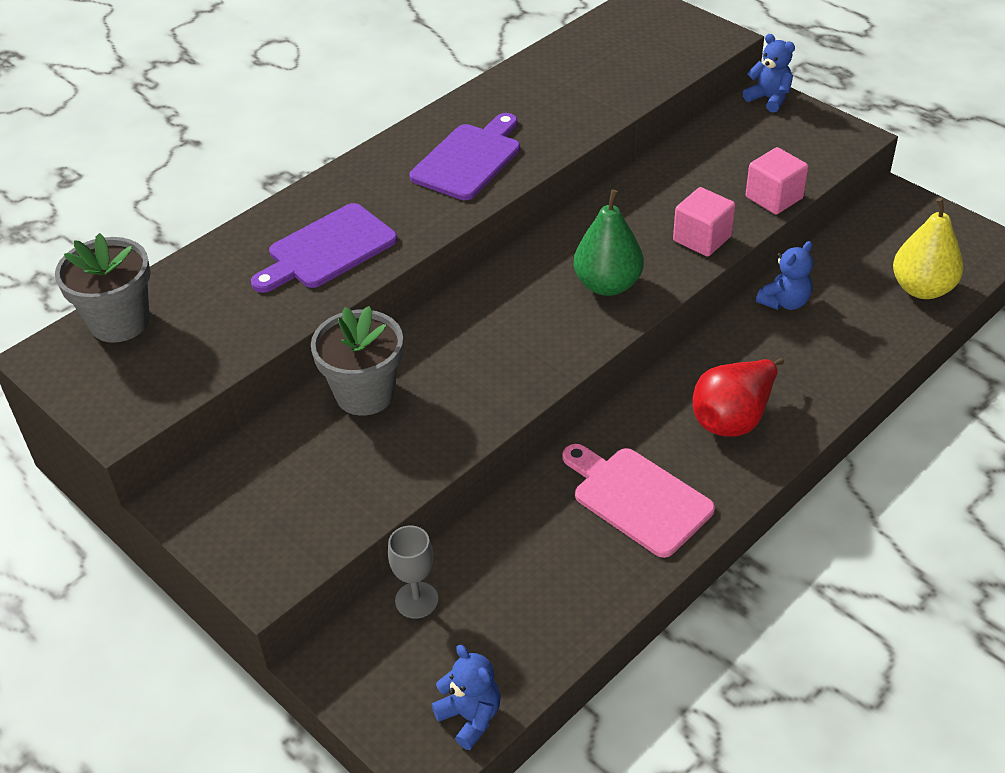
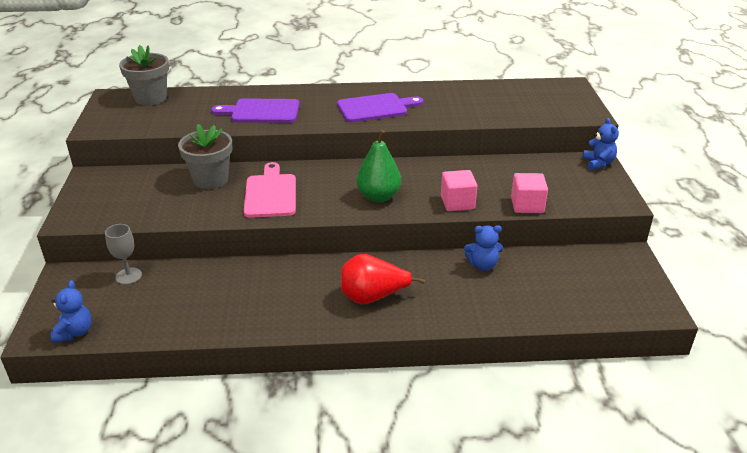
camera: 40 degrees right, 10 degrees down
pink cutting board [562,444,715,558] -> pink cutting board moved to [244,162,296,218]
yellow pear [893,198,963,299] -> none

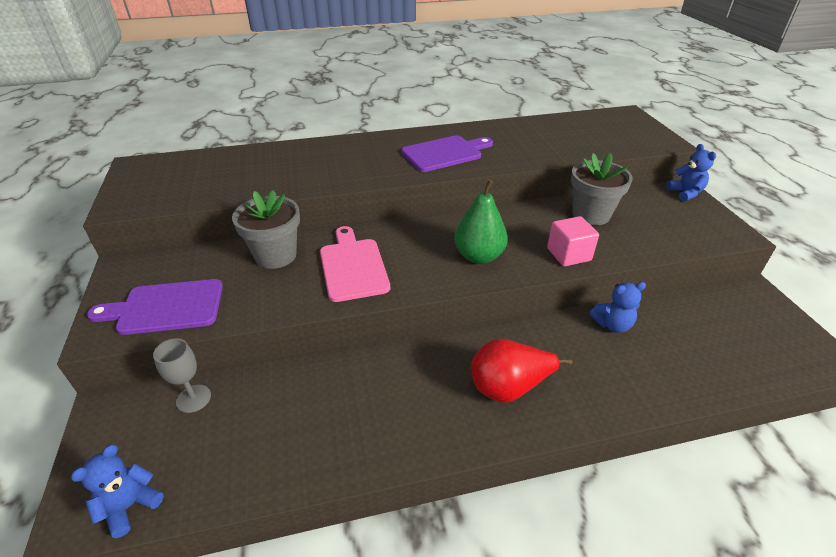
camera: 10 degrees left, 5 degrees up
blue teddy bear [51,280,92,343] -> blue teddy bear turned 135 degrees counterclockwise [71,445,164,538]
grey flower pot [119,45,169,105] -> grey flower pot moved to [571,153,633,225]
purple cutting board [211,98,299,123] -> purple cutting board moved to [87,279,223,335]
pink cube [511,173,548,213] -> none

